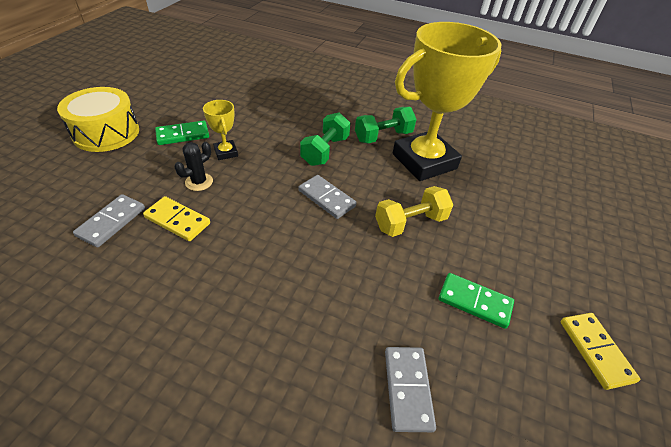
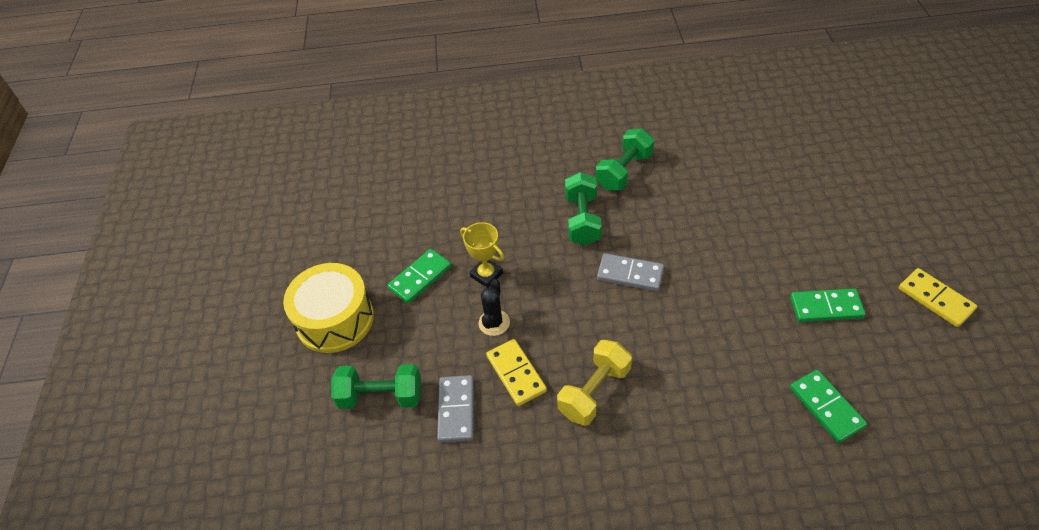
camera: 20 degrees left, 5 degrees up
yellow domino [143,196,210,241] -> yellow domino turned 60 degrees clockwise [486,339,547,406]
yellow dumbbell [375,186,453,237] -> yellow dumbbell moved to [557,340,632,426]
grey domino [385,347,436,432] -> green domino [790,370,867,443]
yellow trophy [393,22,501,181] -> none
none -> green dumbbell [331,364,421,409]

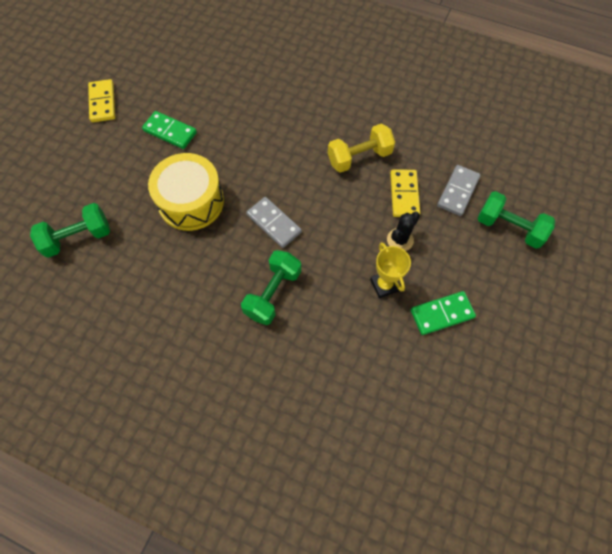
camera: 155 degrees left, 15 degrees up
yellow drum [283,263,374,353] -> yellow drum moved to [148,153,224,231]
green dumbbell [596,129,654,191] -> green dumbbell moved to [30,203,110,258]
green domino [790,370,867,443] -> none

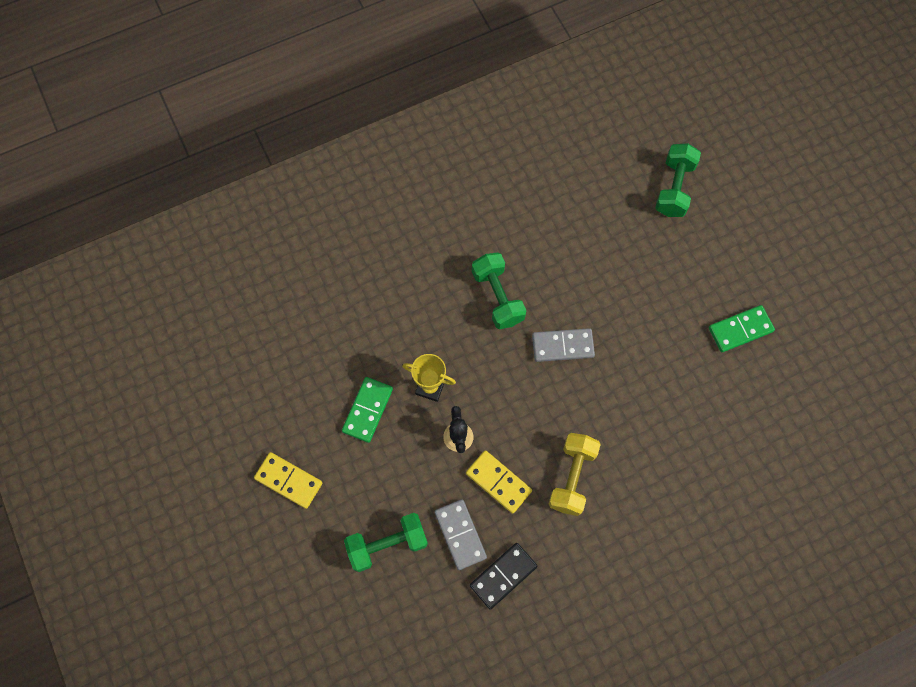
camera: 130 degrees right, 5 degrees up
yellow domino [88,79,115,122] -> yellow domino moved to [254,452,322,509]
yellow drum [148,153,224,231] -> none
none -> black domino [470,543,537,609]

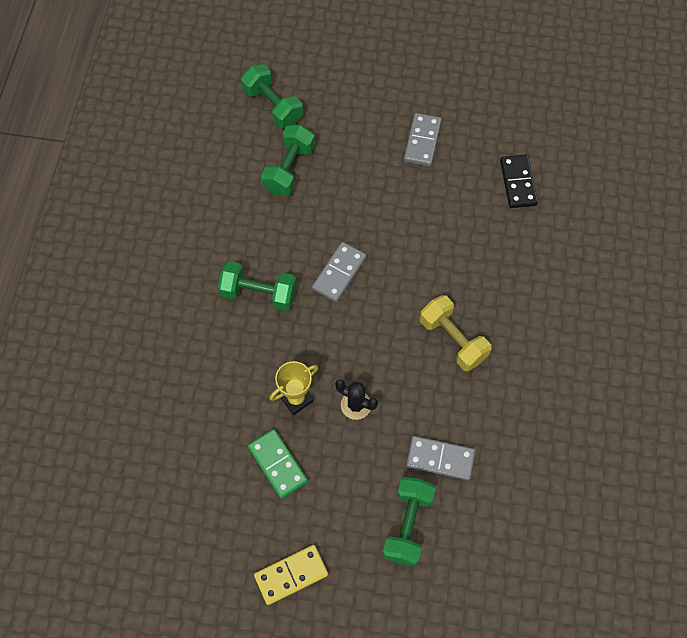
camera: 55 degrees left, 5 degrees down
yellow domino [466,450,532,514] -> none
black domino [470,543,537,609] -> black domino moved to [500,155,538,208]
green domino [709,305,775,352] -> grey domino [404,113,442,166]
none -> green dumbbell [261,125,315,196]

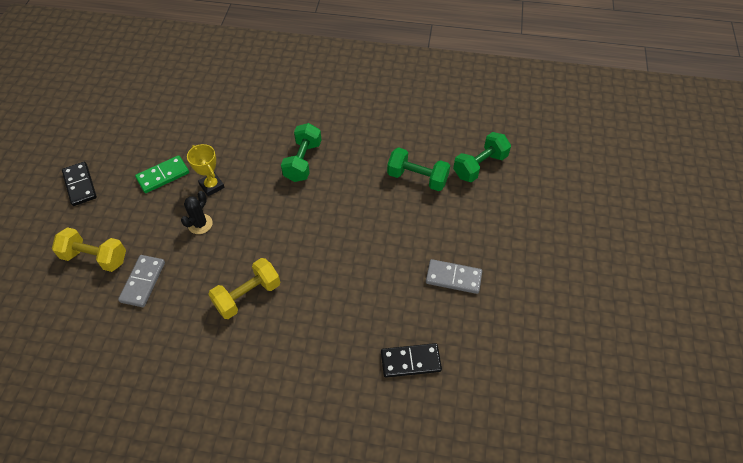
camera: 90 degrees right, 10 degrees down
yellow domino [254,545,328,605] -> black domino [62,162,97,206]
grey domino [312,242,367,302] -> none
green dumbbell [382,477,436,566] -> yellow dumbbell [52,227,126,272]

